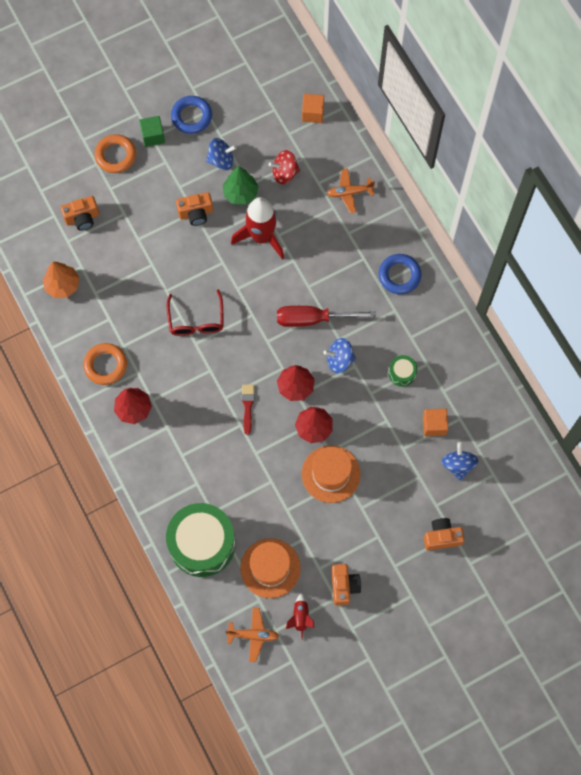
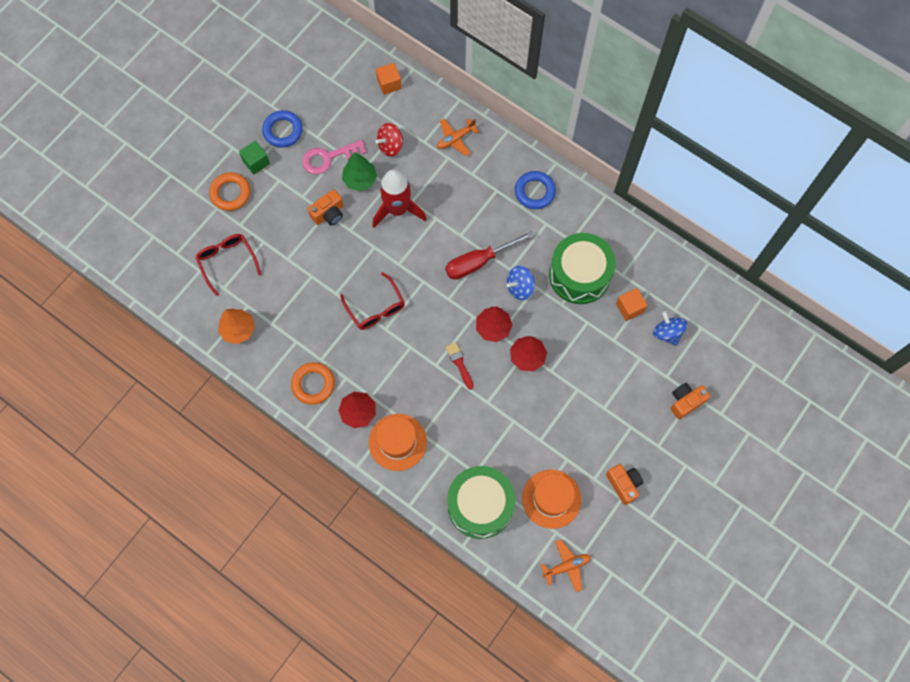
camera: 25 degrees left, 0 degrees up
orange camera [60,196,99,231] -> red glasses [195,234,261,296]
blue spinning top [206,138,237,170] -> pink key [302,140,366,174]
red rocket [286,593,314,640] -> none
orange hat [302,445,361,503] -> orange hat moved to [369,414,427,471]
green drum [388,355,417,387] -> green drum [549,233,616,304], size x2.32

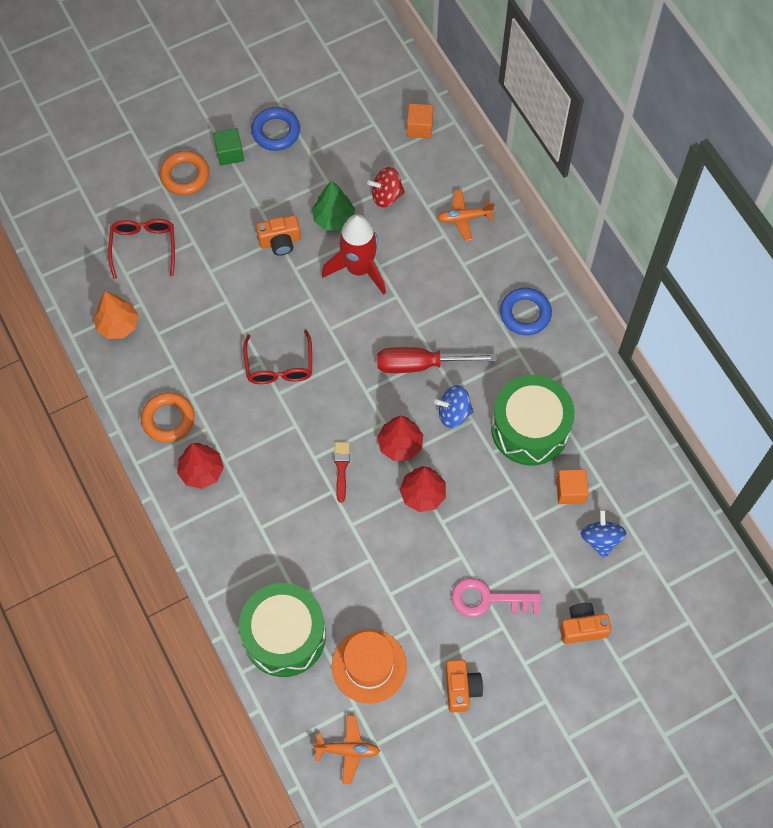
camera: 25 degrees right, 5 degrees down
pink key [302,140,366,174] -> pink key moved to [451,578,542,617]
orange hat [369,414,427,471] -> none

